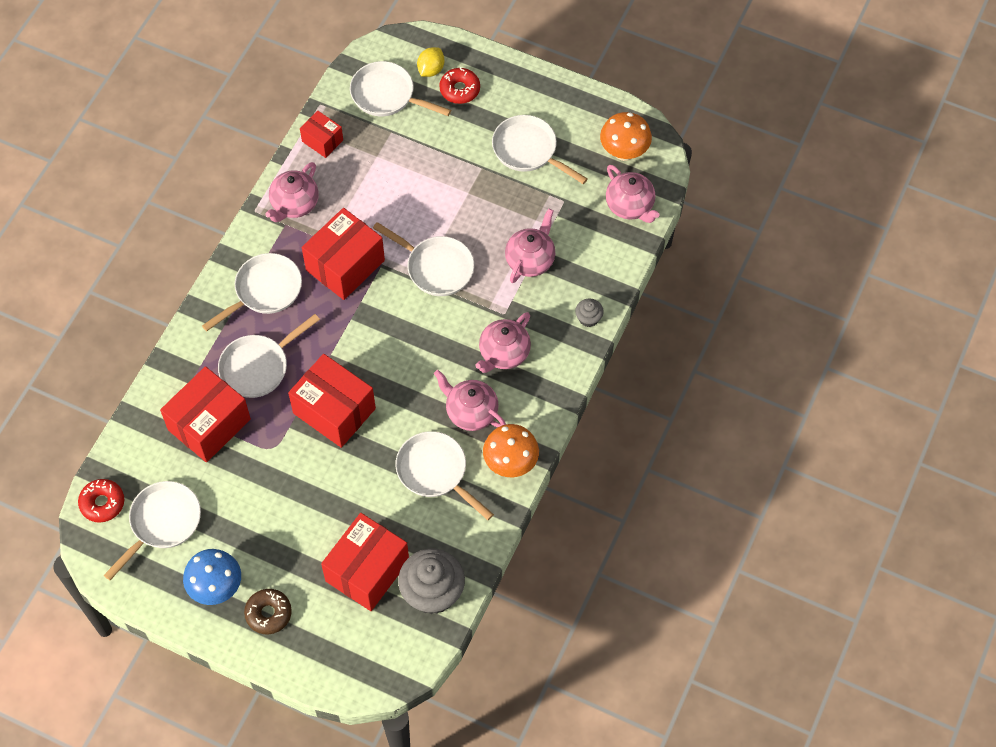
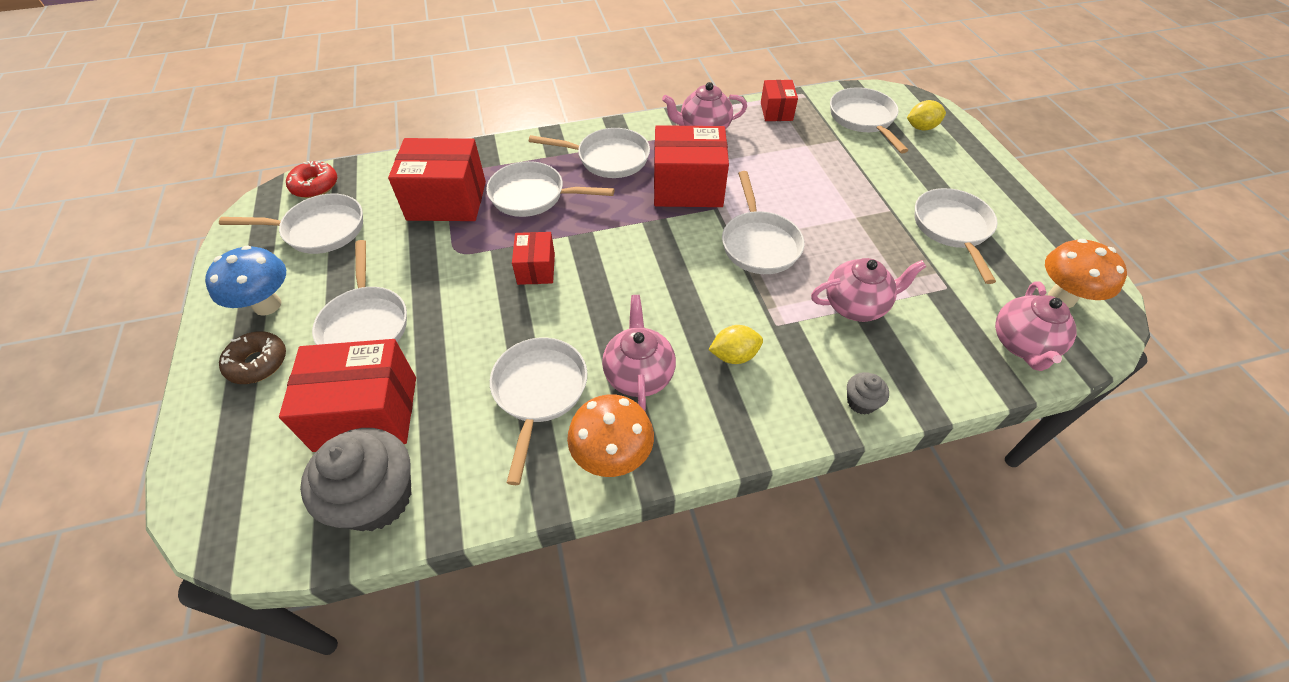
camera: 50 degrees right, 10 degrees down
red box [288,354,376,448] -> red box [512,232,555,285], size x0.54
red donut [439,67,480,104] -> none
pink teapot [475,312,531,373] -> yellow lemon [708,325,763,364]
none -> white pan [312,240,407,345]

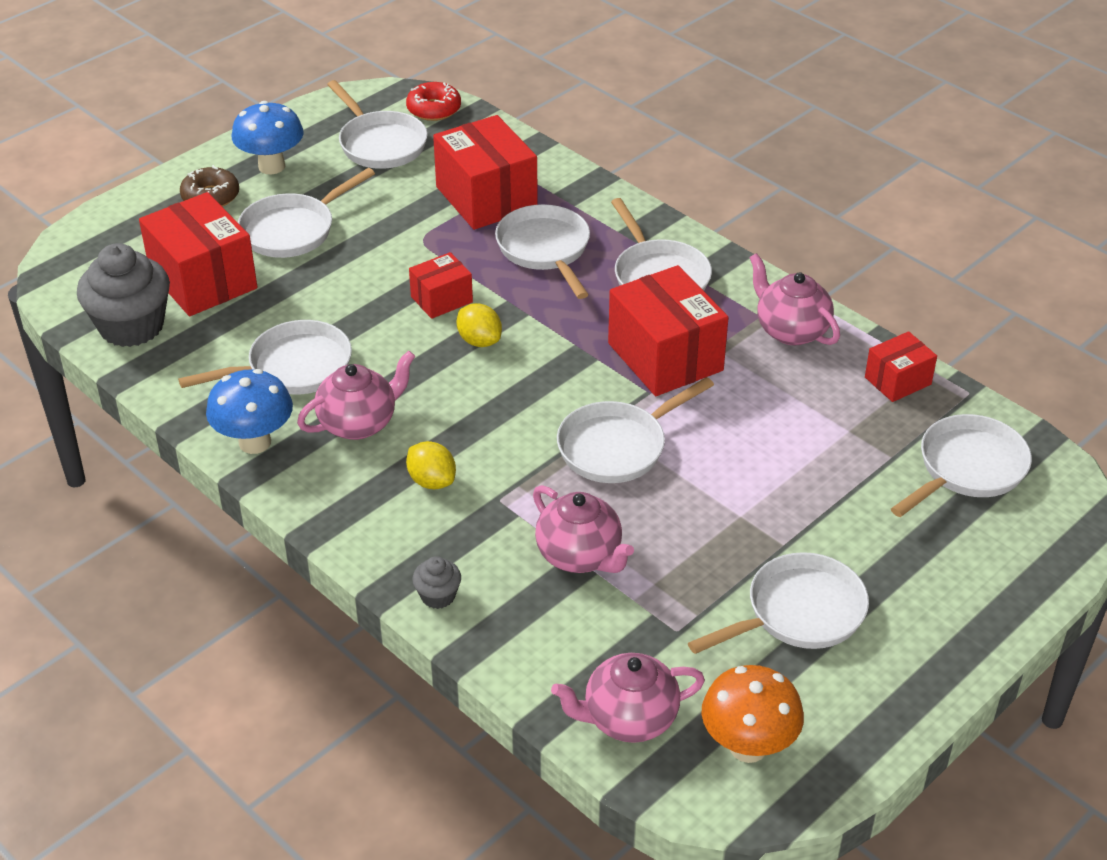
camera: 60 degrees right, 10 degrees down
orange mushroom [567,394,654,477] -> blue mushroom [206,369,293,454]
yellow lemon [907,100,946,131] -> yellow lemon moved to [456,303,502,347]

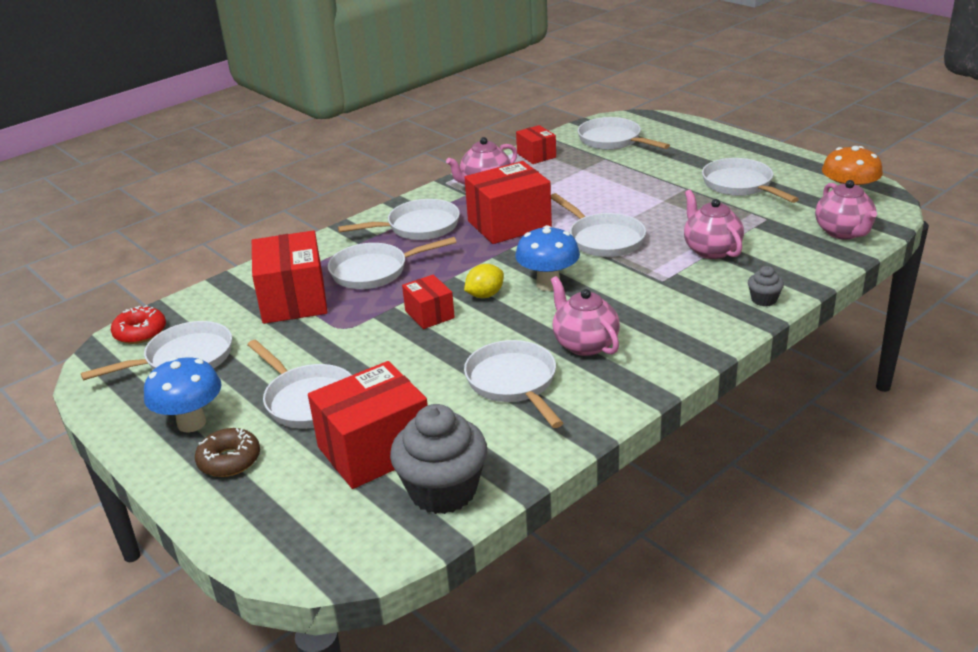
camera: 85 degrees left, 10 degrees down
blue mushroom [206,369,293,454] -> blue mushroom moved to [515,225,580,291]
yellow lemon [406,441,456,490] -> none
red box [433,115,538,230] -> red box turned 75 degrees counterclockwise [252,230,328,324]
pink teapot [533,485,634,573] -> pink teapot turned 75 degrees counterclockwise [684,190,744,259]

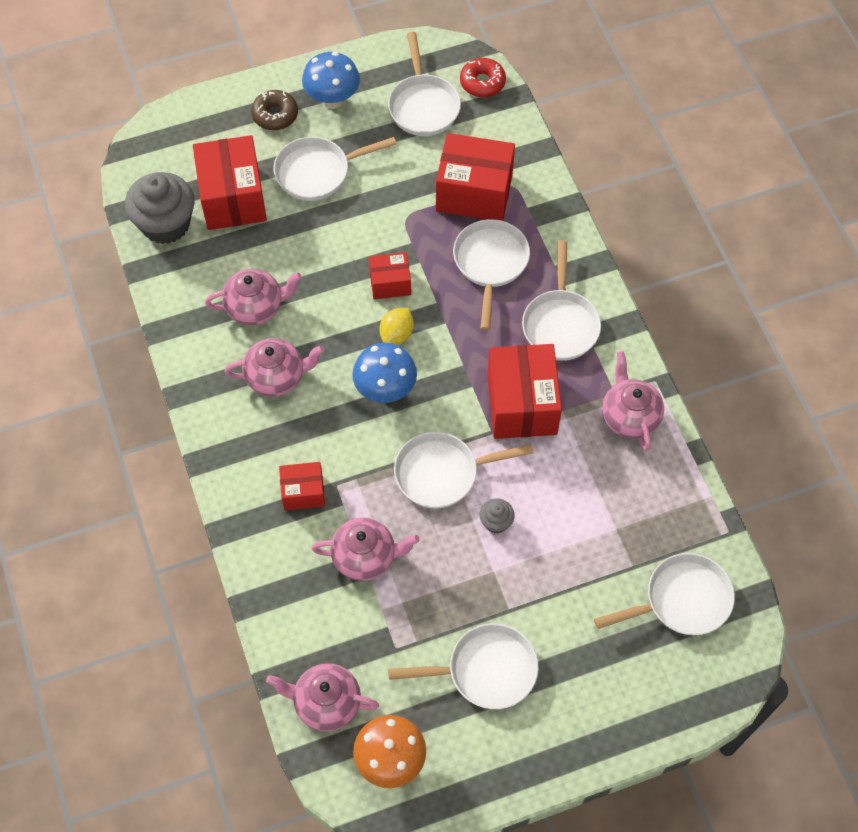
camera: 110 degrees right, 30 degrees up
yellow lemon [464,264,504,298] -> yellow lemon turned 45 degrees clockwise [379,308,414,345]
white pan [464,340,563,428] -> pink teapot [205,269,302,325]
red box [516,125,556,164] -> red box moved to [279,462,325,511]
grey cupcake [748,266,784,307] -> grey cupcake moved to [480,499,515,533]

